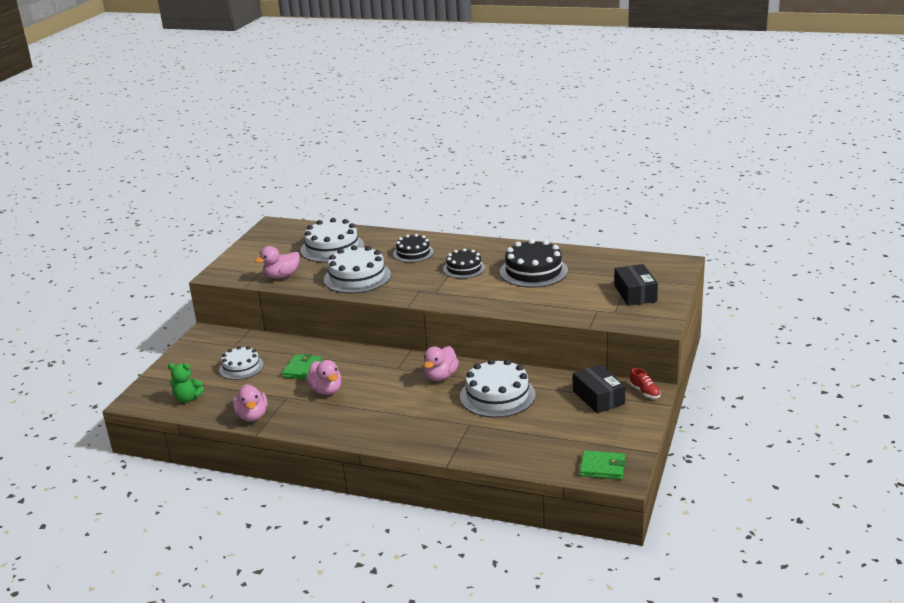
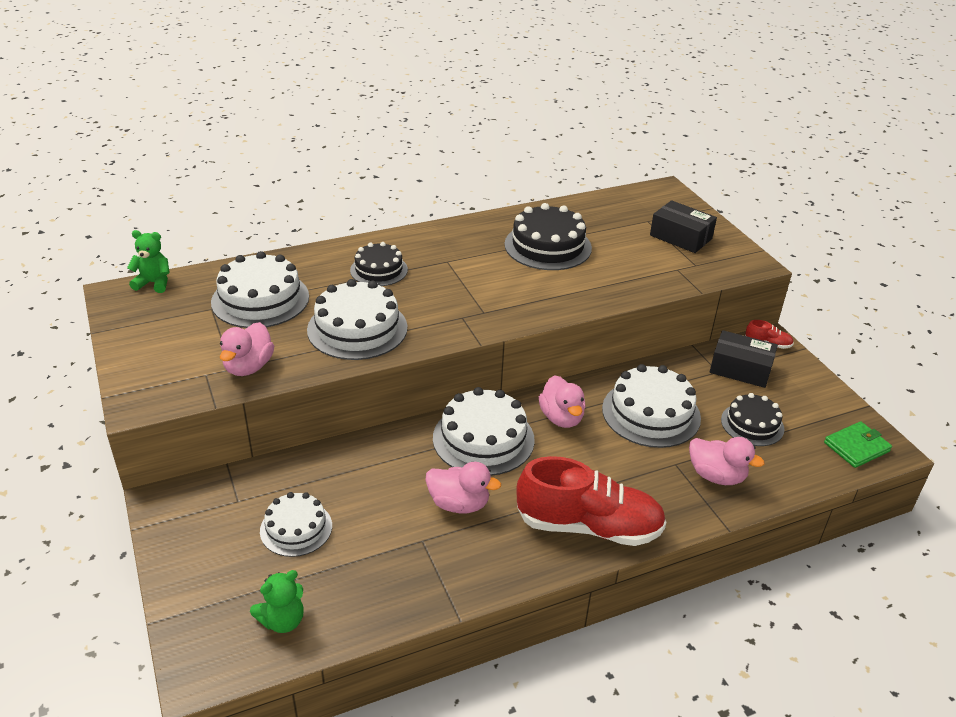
camera: 45 degrees left, 10 degrees up
pink duck [233,384,267,421] -> pink duck moved to [689,437,764,485]
green wallet [282,354,322,380] -> none
black cake [443,248,485,278] -> black cake moved to [721,393,784,446]
none -> green teddy bear [127,230,170,293]
none -> white cake [433,387,535,476]
none -> red shoe [516,456,666,546]

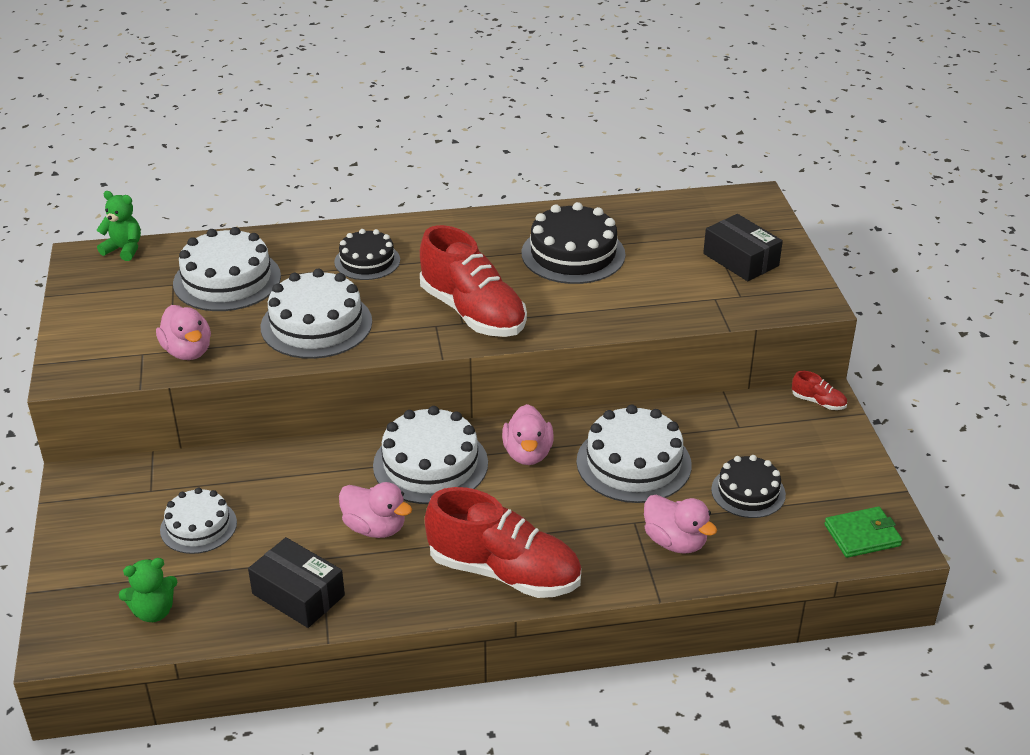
camera: 15 degrees right, 0 degrees up
pink duck [220,322,274,376] -> pink duck turned 60 degrees counterclockwise [156,305,211,360]
black box [710,330,778,388] -> black box moved to [248,537,345,628]
none -> red shoe [420,225,527,337]

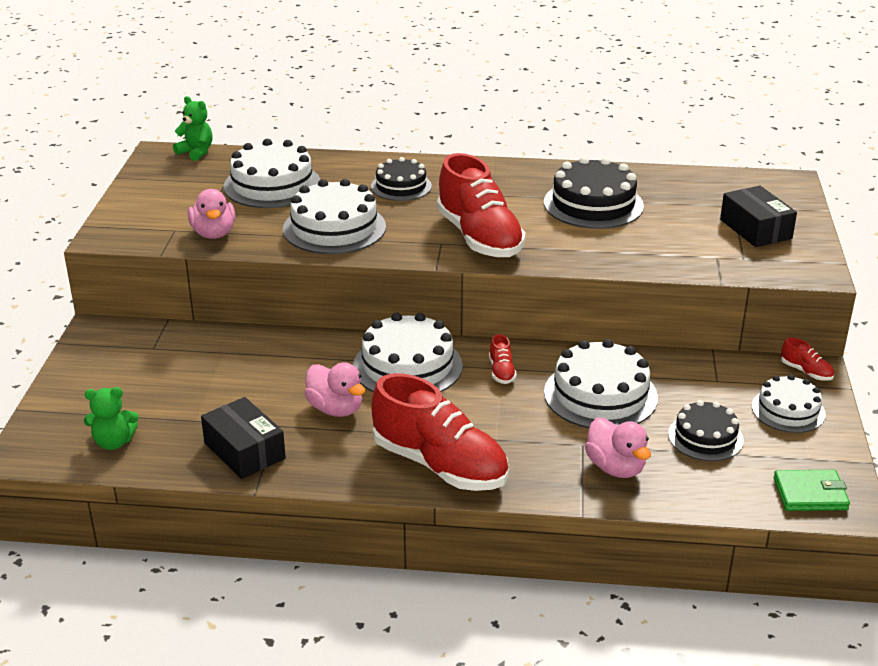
camera: 15 degrees right, 5 degrees down
white cake [160,487,237,554] -> white cake moved to [752,374,826,433]
pink duck [502,404,554,465] -> red shoe [489,334,517,384]

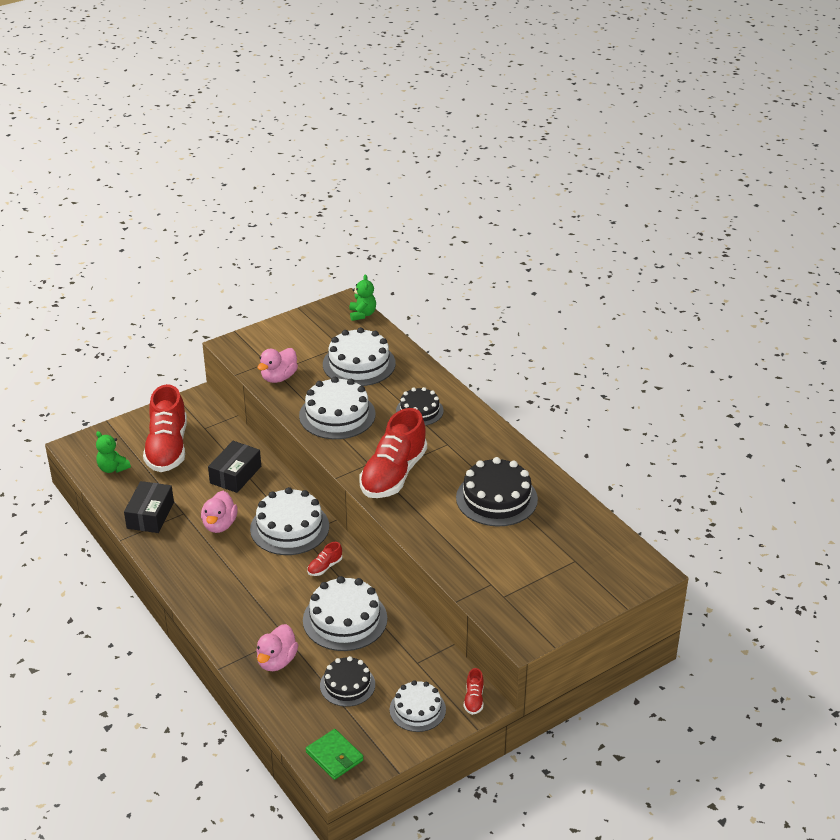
camera: 50 degrees right, 5 degrees up
red shoe [372,373,509,491] -> red shoe moved to [143,384,187,472]
black box [720,186,797,247] -> black box moved to [208,441,261,493]

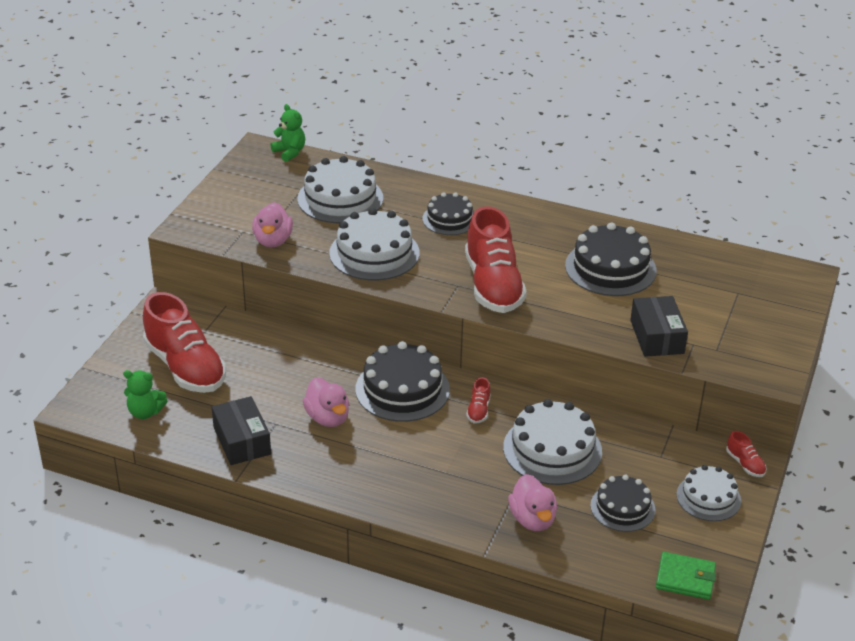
camera: 35 degrees left, 0 degrees up
black box [208,441,261,493] -> black box moved to [630,296,688,357]
white cake [250,487,329,555] -> black cake [355,341,450,422]

